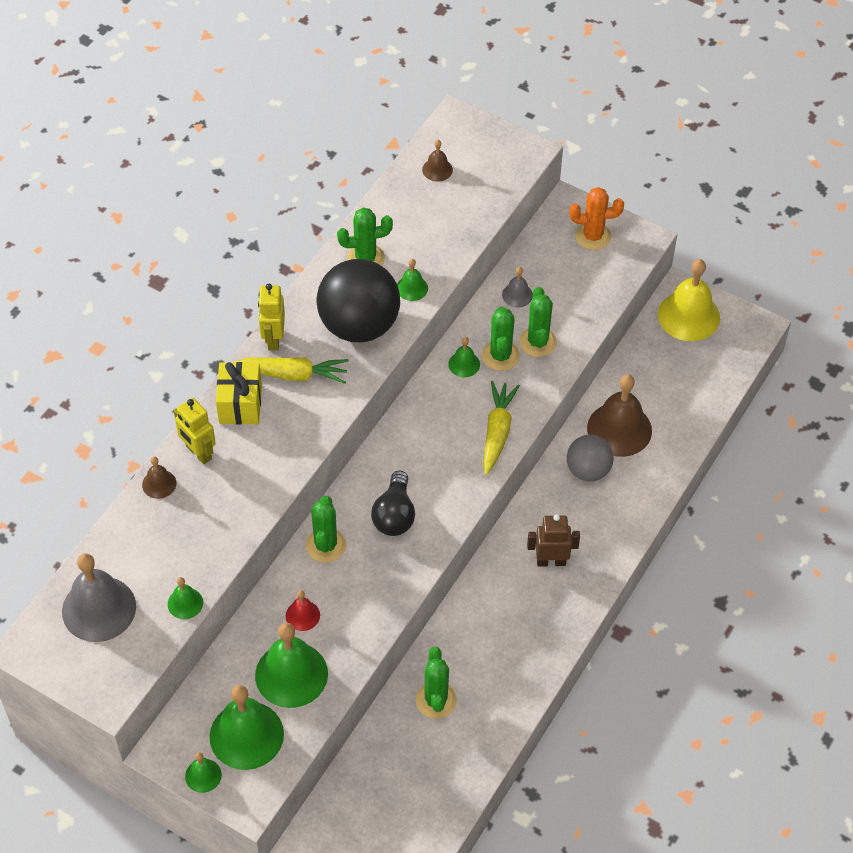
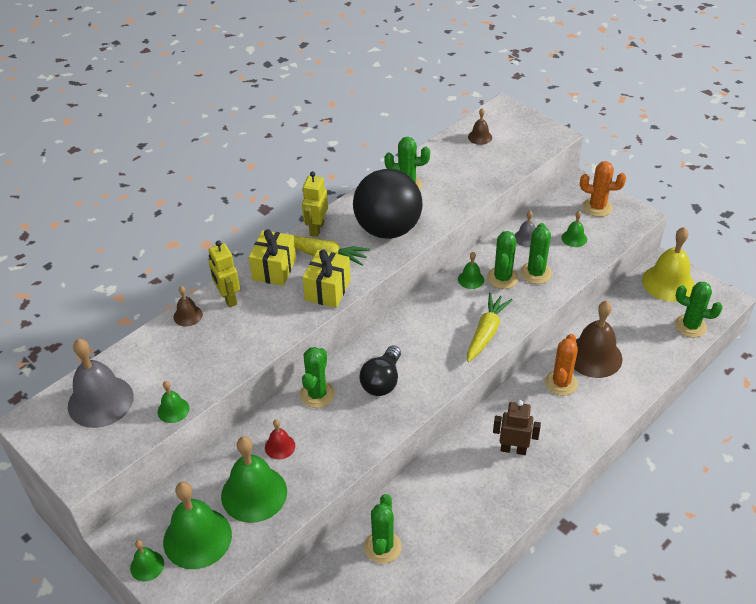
camera: 15 degrees right, 10 degrees down
green bell [397,259,428,301] -> green bell moved to [562,211,587,247]
grey ball [567,435,614,481] -> orange cactus [545,334,578,396]
none -> yellow gift [303,249,351,308]
none -> green cactus [675,282,723,337]

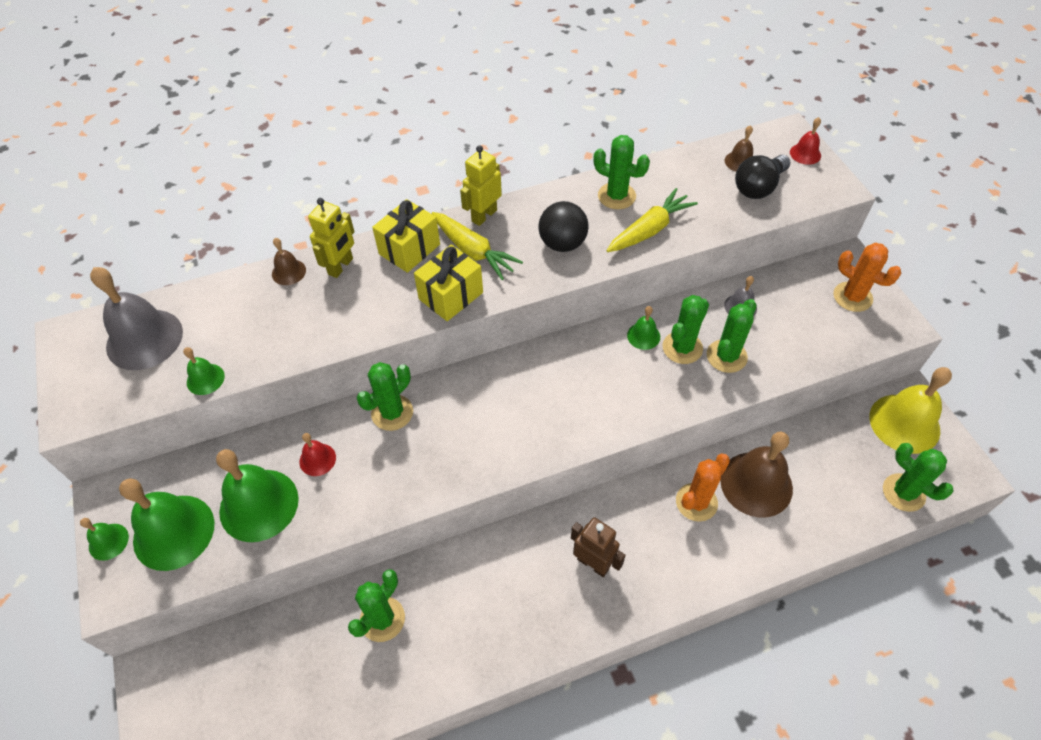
camera: 25 degrees right, 10 degrees up
yellow robot [208,240,240,307] -> yellow robot turned 150 degrees counterclockwise [308,198,355,278]
black ball [353,169,423,239] -> black ball [539,201,588,252], size x0.57
black light bulb [360,345,401,396] -> black light bulb moved to [735,155,791,199]
yellow carrot [467,293,513,362] -> yellow carrot moved to [606,188,698,252]
green bell [562,211,587,247] -> none
none -> red bell [790,117,821,165]

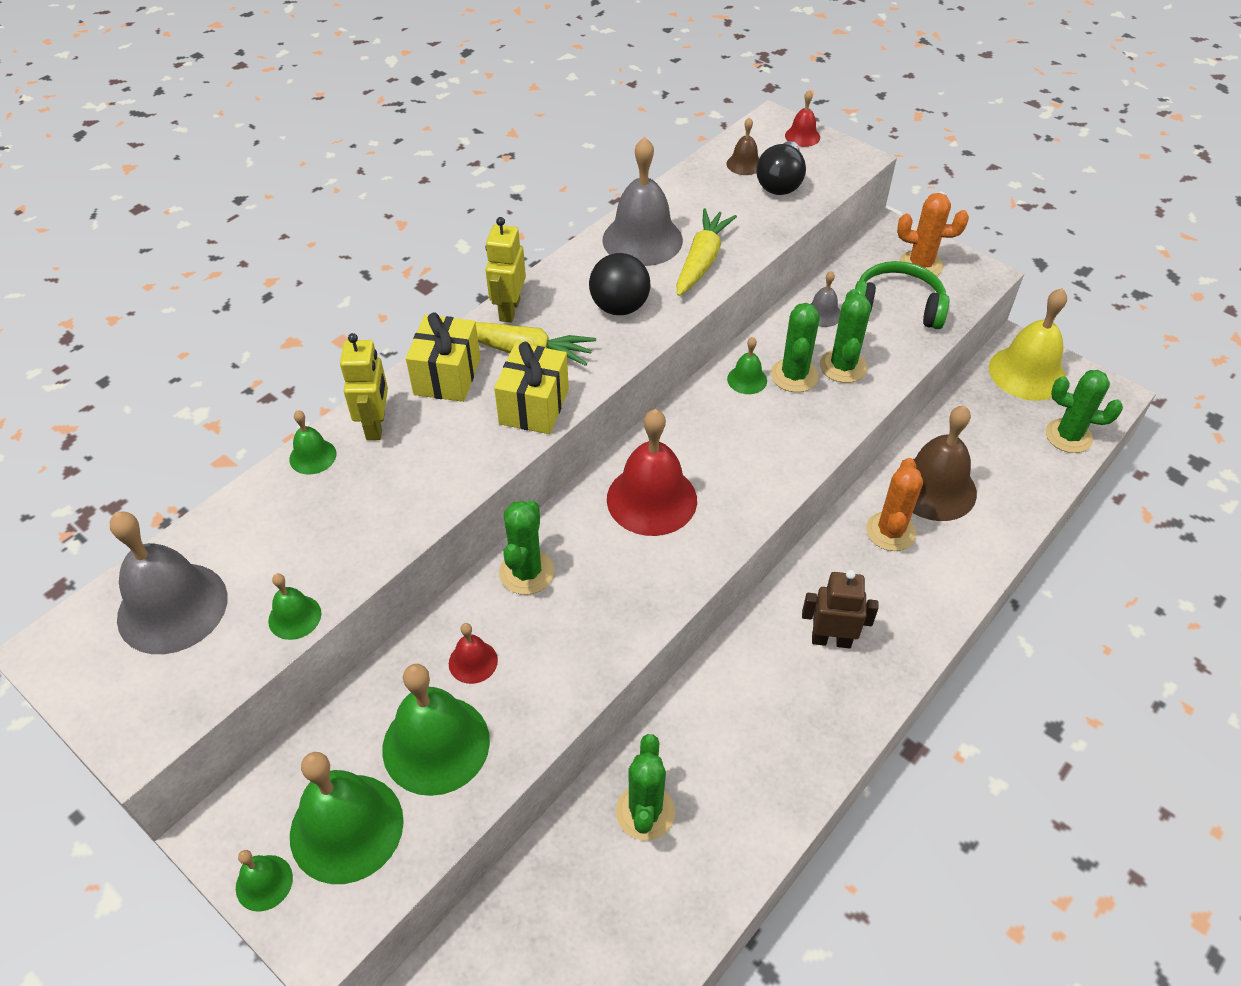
camera: 30 degrees left, 5 degrees down
brown bell [272,238,306,285] -> green bell [289,410,336,475]
green cactus [593,135,650,209] -> grey bell [603,137,683,266]
none -> red bell [607,409,697,536]
none -> green headphones [855,261,949,329]

